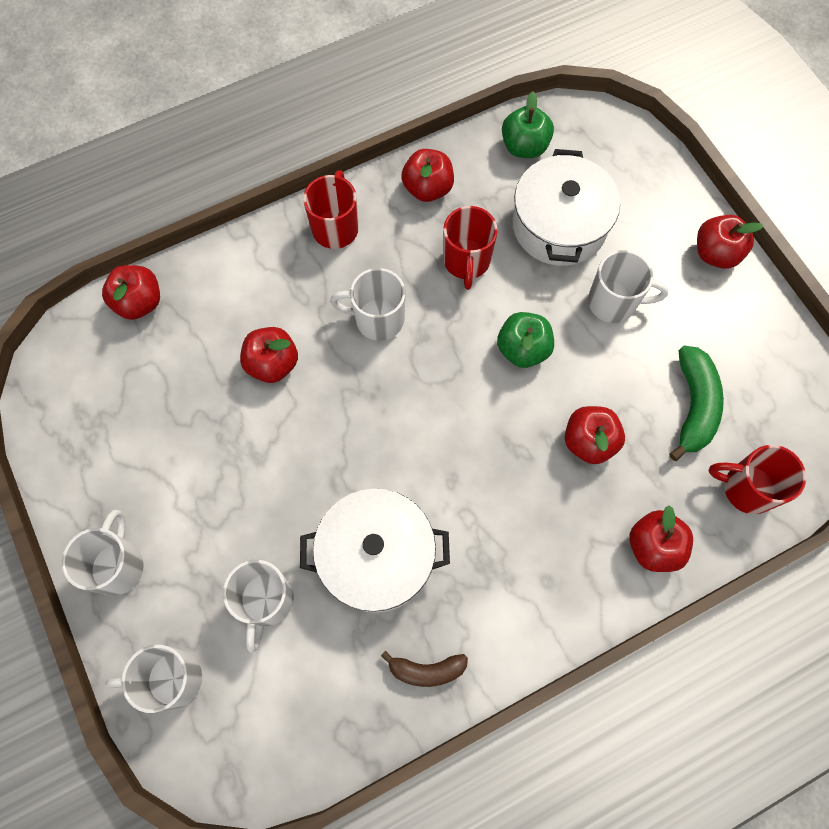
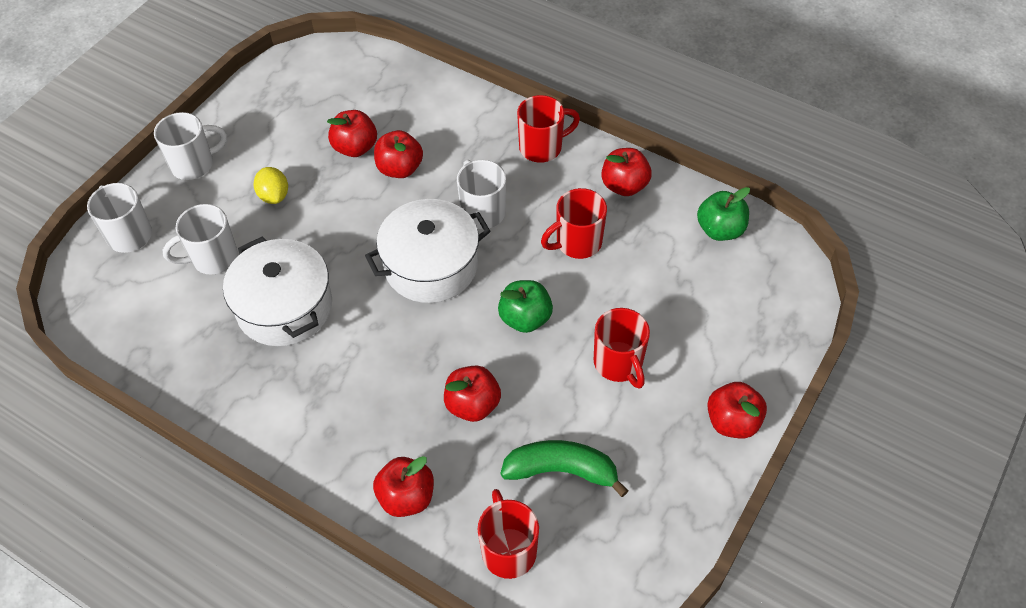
camera: 60 degrees right, 15 degrees down
red apple [102,265,160,320] -> red apple moved to [327,110,377,157]
brown banana [381,651,468,687] -> none
white pot [512,149,620,266] -> white pot moved to [365,199,491,303]
white mug [588,250,668,323] -> red mug [594,308,650,389]
green banana [669,345,724,461] -> green banana turned 150 degrees counterclockwise [500,440,629,497]
none -> yellow lemon [254,167,288,204]

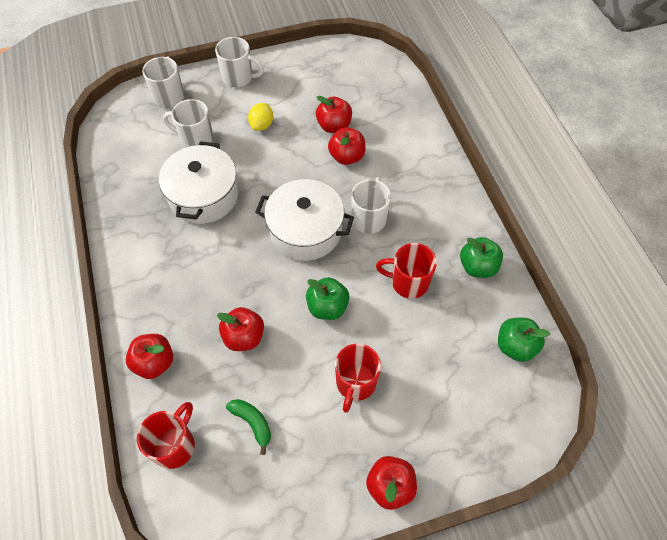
camera: 40 degrees right, 5 degrees up
green banana [500,440,629,497] -> green banana [226,399,271,455], size x0.64
red mug [517,95,580,163] -> none
red apple [601,148,652,196] -> green apple [460,237,503,278]

